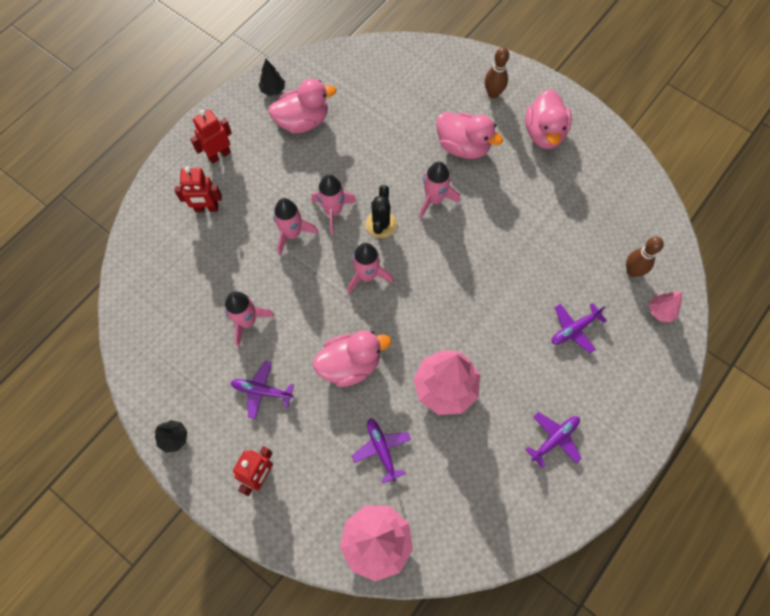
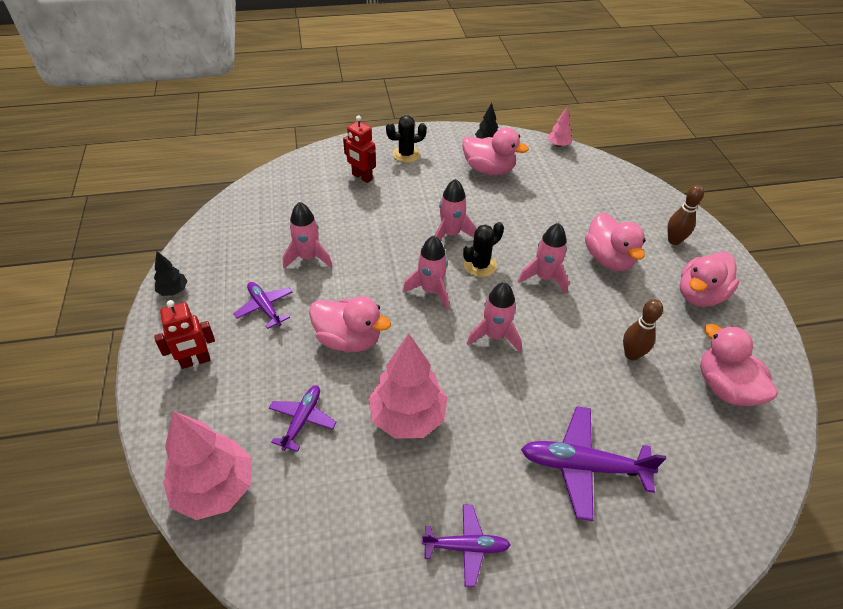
camera: 40 degrees right, 20 degrees down
red robot [190,109,232,164] -> black cactus [386,115,427,163]
pink rocket [273,198,319,255] -> pink rocket moved to [467,282,522,352]
purple plane [551,303,607,353] -> purple plane [521,406,666,521], size x1.65
brown bowling pin [626,237,664,277] -> brown bowling pin moved to [623,299,663,360]
pink tree [649,292,682,322] -> pink tree moved to [547,107,572,147]
none -> pink duck [700,324,778,406]

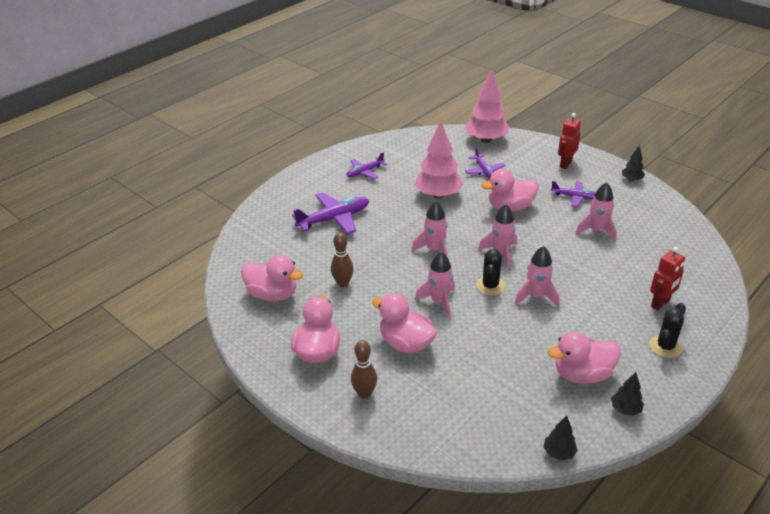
camera: 145 degrees right, 10 degrees down
red robot [343,116,376,183] -> red robot turned 135 degrees clockwise [650,247,685,310]
pink tree [547,107,572,147] -> black tree [544,415,578,461]

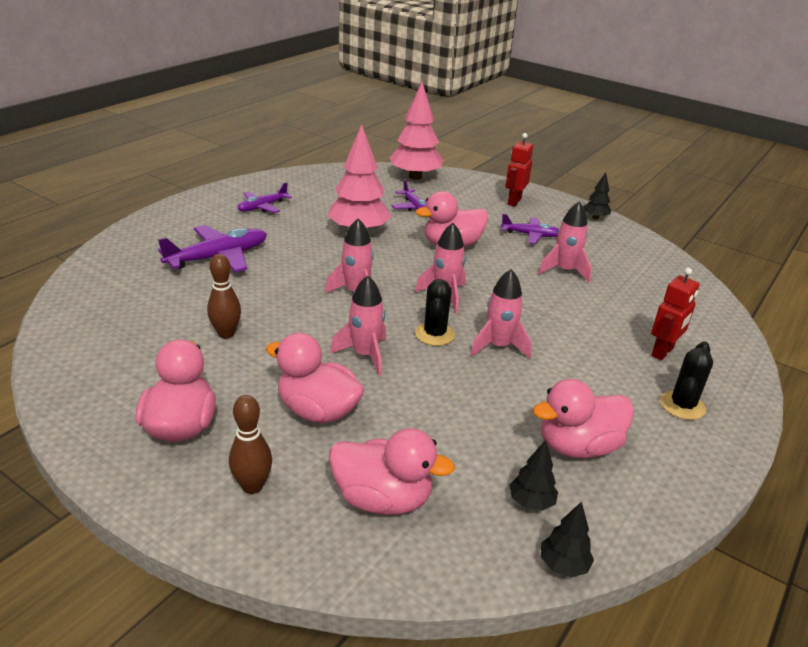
camera: 10 degrees left, 5 degrees down
pink duck [241,255,303,301] -> pink duck moved to [329,428,455,515]
black tree [611,372,644,416] -> black tree moved to [509,440,558,511]

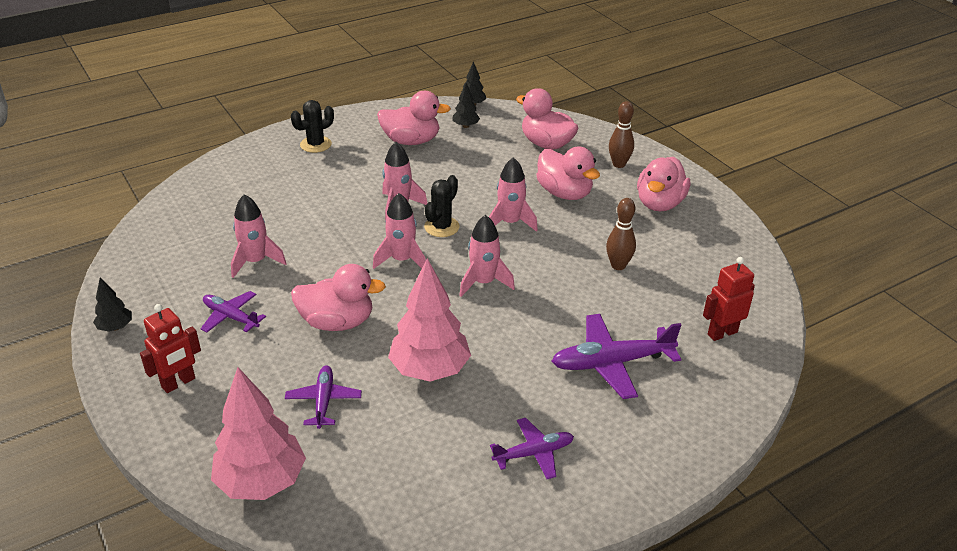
camera: 155 degrees left, 5 degrees up
red robot [651,268,699,360] -> red robot moved to [703,257,755,341]

